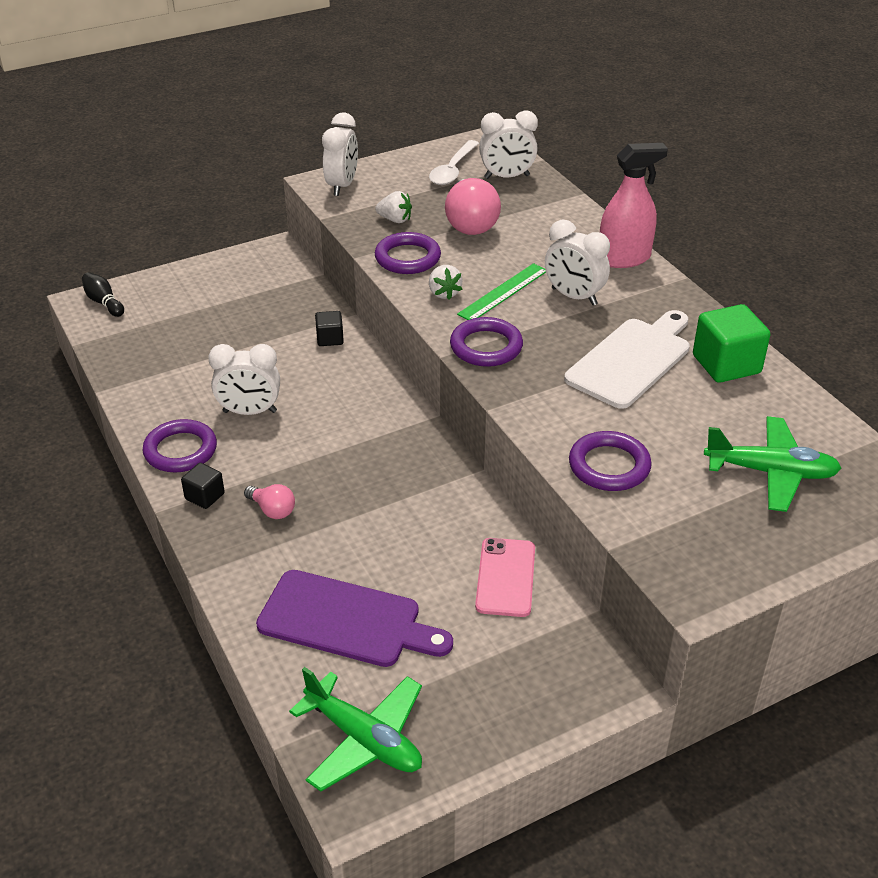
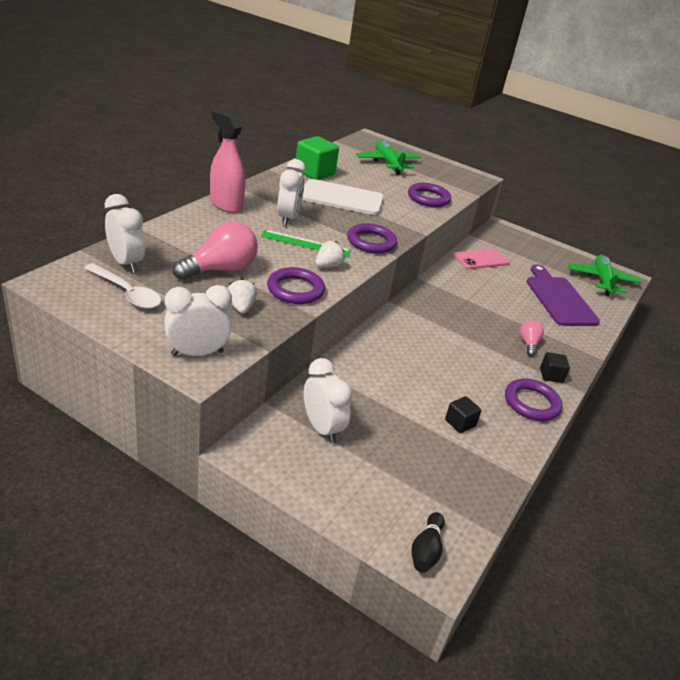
camera: 125 degrees left, 5 degrees down
white clock [208,344,280,415] -> white clock moved to [304,358,353,444]
black cube [315,311,344,346] -> black cube moved to [445,396,482,433]
white spoon [429,140,479,185] -> white spoon turned 45 degrees clockwise [84,263,161,309]

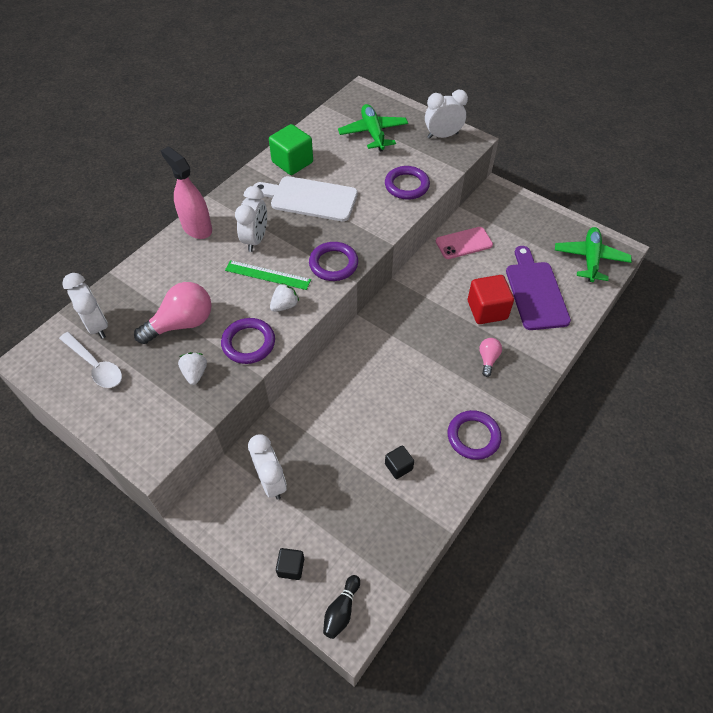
camera: 10 degrees right, 20 degrees up
white clock [164,285,232,356] -> white clock moved to [425,90,468,139]
black cube [540,352,570,383] -> black cube moved to [276,548,304,580]
none -> red cube [468,275,514,324]

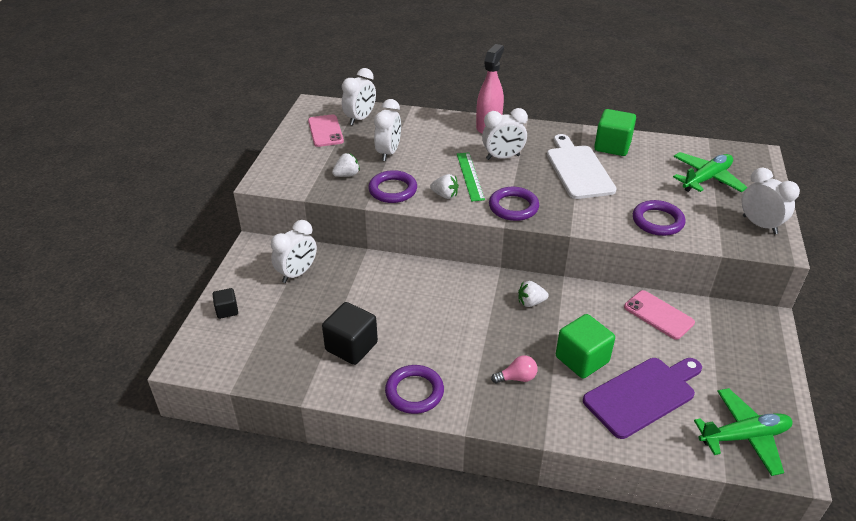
camera: 65 degrees right, 15 degrees down
white spoon [59,332,122,388] -> pink phone [308,114,344,147]
pink light bulb [134,282,212,344] -> white clock [374,99,401,161]
black bowling pin [323,575,360,639] -> none
black cube [385,445,414,479] -> black cube [322,302,378,365], size x1.83
red cube [468,275,514,324] -> green cube [556,314,615,379]
none -> white strawberry [518,281,549,307]

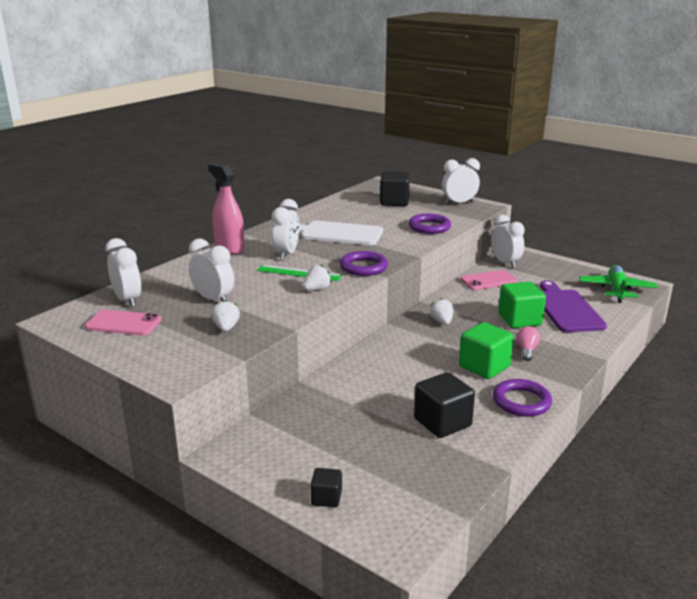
camera: 65 degrees left, 15 degrees down
white clock [271,220,317,283] -> white clock moved to [491,215,525,268]
purple ring [368,170,417,203] -> none
white strawberry [518,281,549,307] -> white strawberry turned 150 degrees clockwise [430,298,454,325]
green cube [594,109,636,156] -> green cube moved to [459,322,514,379]
green plane [673,152,747,192] -> black cube [380,171,410,206]

